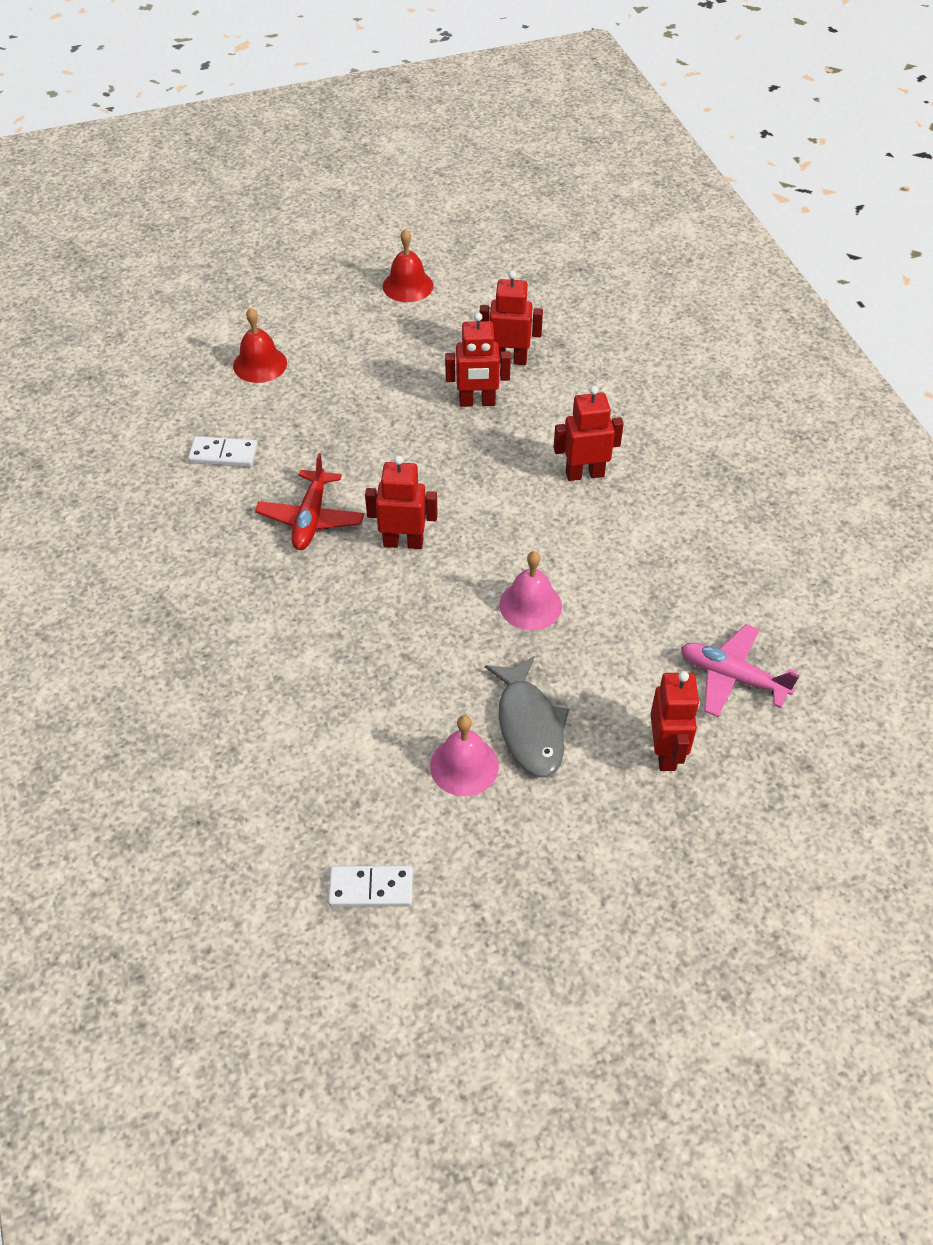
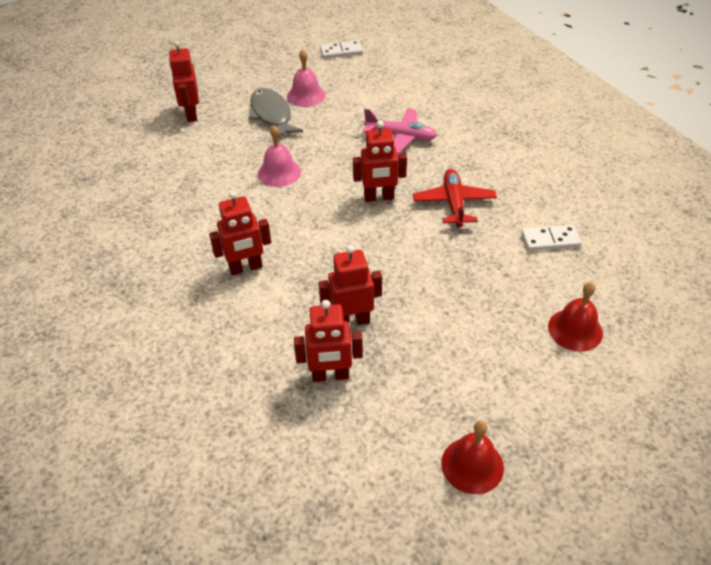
camera: 170 degrees right, 5 degrees down
pink plane [681,624,800,717] -> pink plane moved to [363,108,437,154]

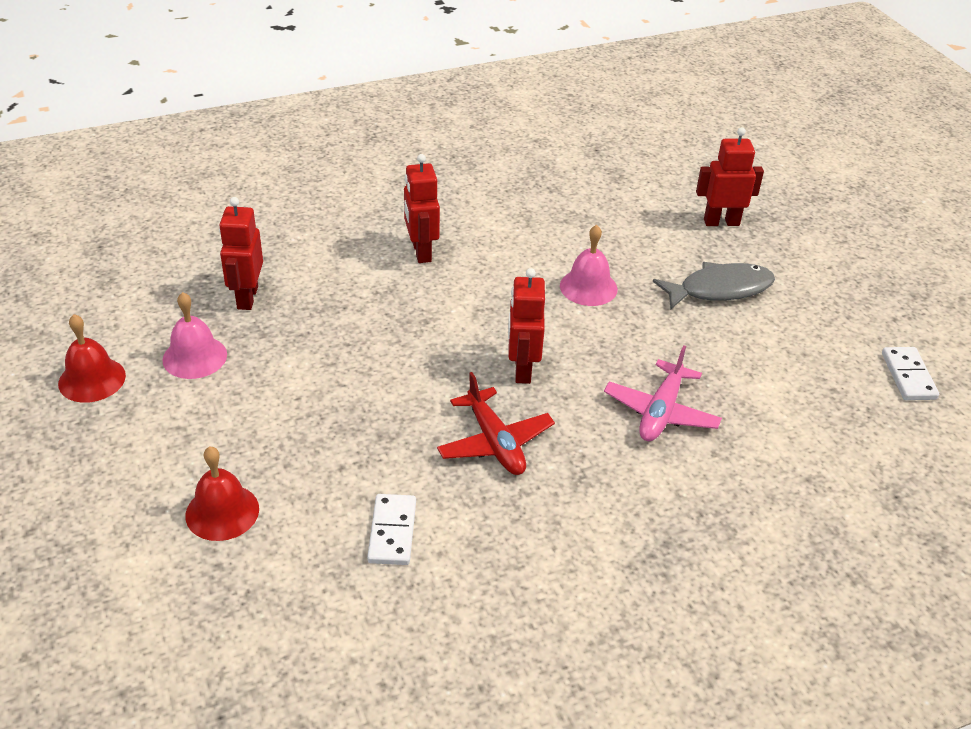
camera: 95 degrees right, 5 degrees down
pink bell [287,49,326,107] -> pink bell moved to [162,292,227,379]
red robot [319,245,382,325] -> none
red plane [413,169,497,227] -> red plane turned 60 degrees clockwise [437,372,555,475]

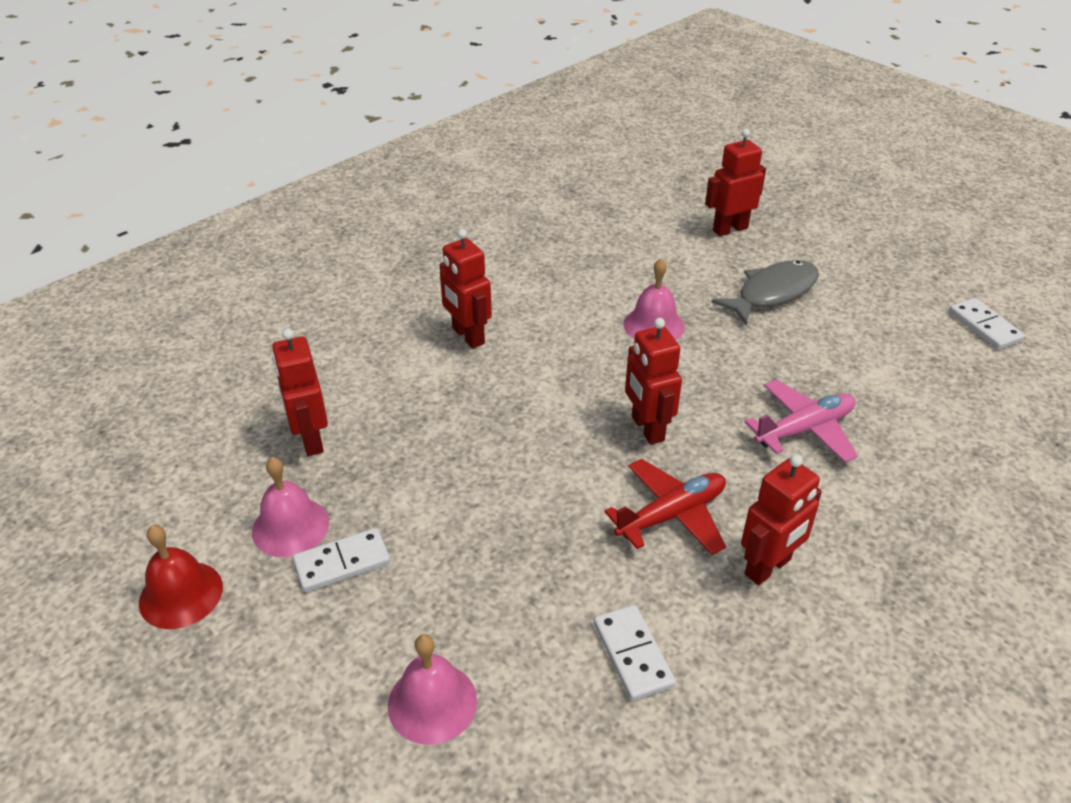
camera: 20 degrees left, 0 degrees up
red bell [185,447,259,541] -> pink bell [388,634,477,745]
red plane [437,372,555,475] -> red plane turned 75 degrees counterclockwise [604,459,726,555]
pink plane [604,345,722,441] -> pink plane turned 120 degrees counterclockwise [745,380,858,463]
none -> white domino [293,528,390,592]
none -> red robot [741,454,822,585]

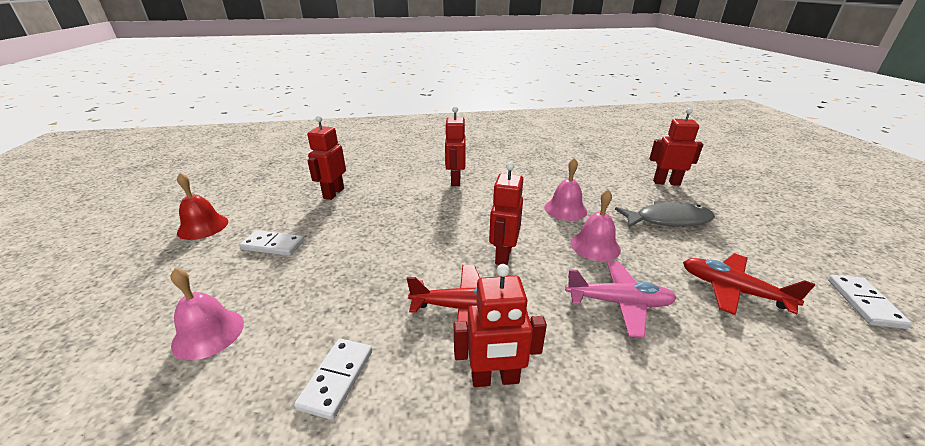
camera: 35 degrees right, 10 degrees down
pink bell [252,457,329,557] -> pink bell moved to [570,189,621,261]
none -> red plane [683,253,815,315]

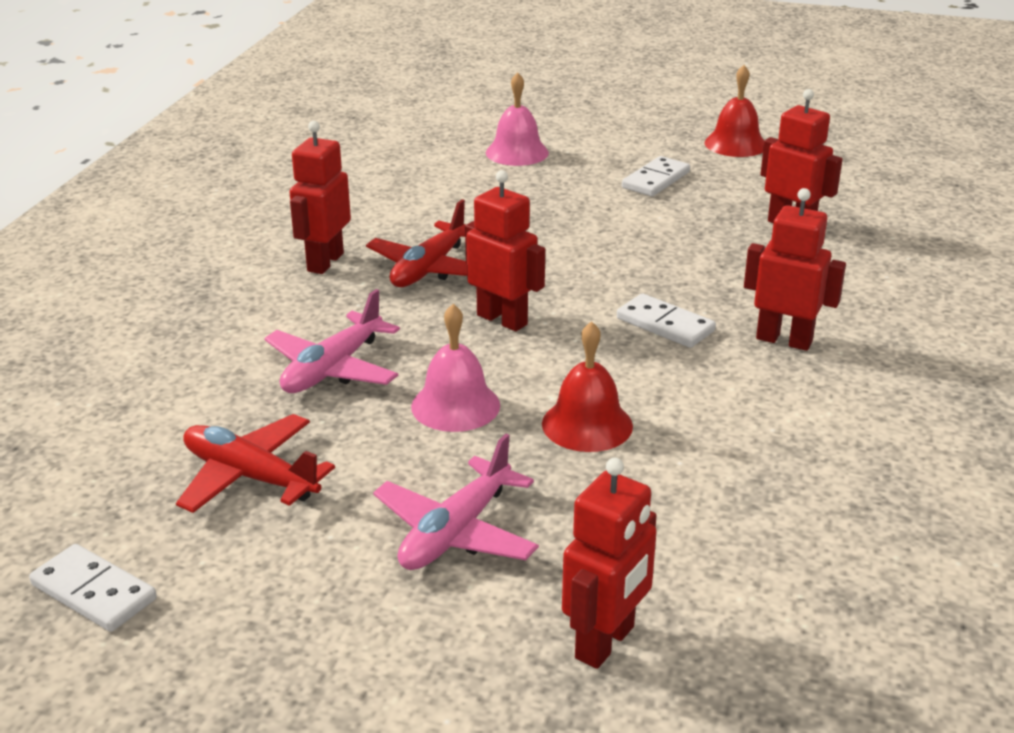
camera: 115 degrees right, 0 degrees up
white domino [294,338,372,420] -> white domino moved to [617,294,716,348]
pink bell [545,158,587,221] -> red bell [542,321,633,452]
grey fish [615,201,715,227] -> pink plane [373,434,539,570]
red plane [683,253,815,315] -> red plane turned 120 degrees counterclockwise [176,414,335,513]

